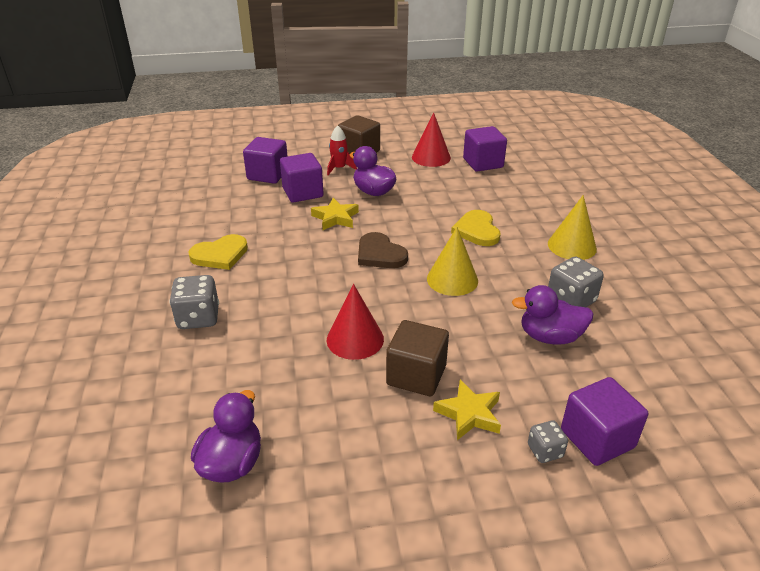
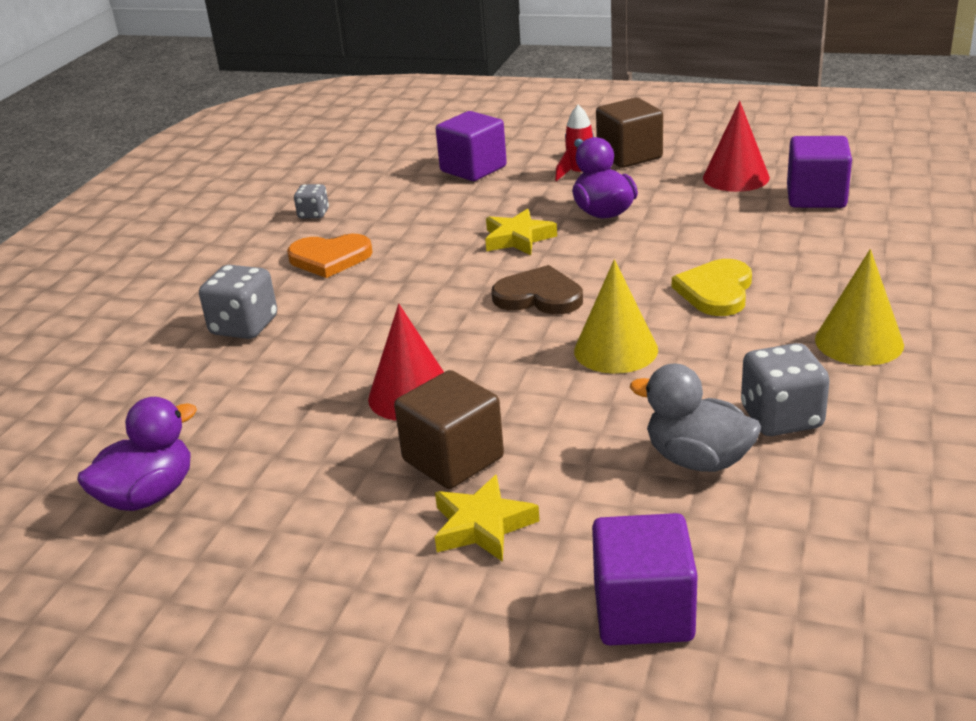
camera: 30 degrees right, 5 degrees down
yellow heart [189,234,248,270] -> orange heart [287,234,373,278]
purple cube [280,153,324,203] -> none
brown heart [358,232,408,268] -> brown heart turned 120 degrees clockwise [491,265,583,314]
purple duck [512,285,593,345] -> grey duck [630,364,761,472]
grey dice [528,420,568,463] -> grey dice moved to [294,184,329,219]

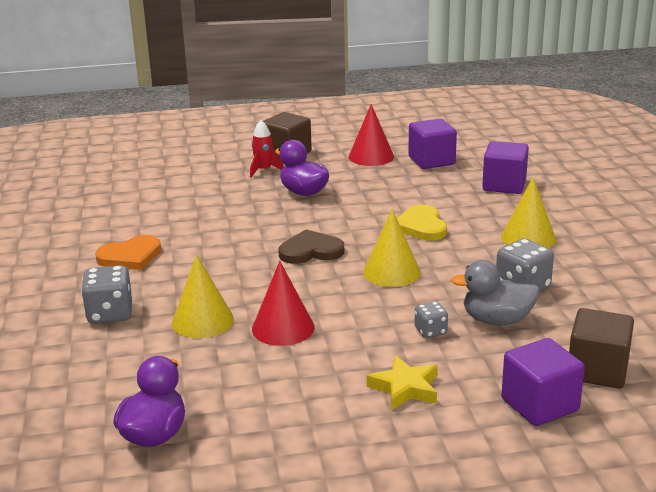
camera: 30 degrees left, 5 degrees down
grey dice [294,184,329,219] -> grey dice moved to [415,301,448,338]
brown cube [394,370,504,489] -> brown cube moved to [569,308,634,389]
purple cube [436,111,507,181] -> purple cube moved to [482,141,529,194]
yellow star [485,209,557,255] -> none
none -> yellow cone [172,254,234,338]

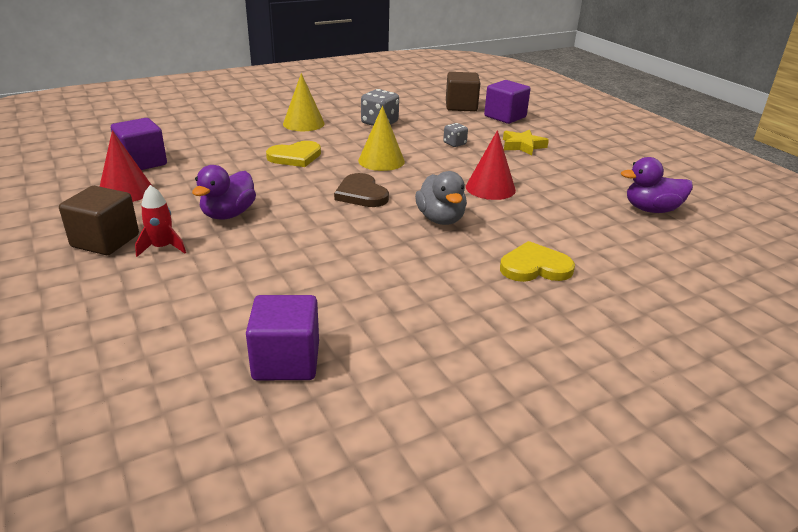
camera: 110 degrees left, 5 degrees up
grey dice [81,265,133,324] -> yellow heart [500,241,575,282]
orange heart [95,235,161,270] -> none
yellow cone [172,254,234,338] -> none
grey duck [451,260,540,325] -> grey duck moved to [415,171,467,225]
purple cube [482,141,529,194] -> purple cube moved to [246,295,319,380]

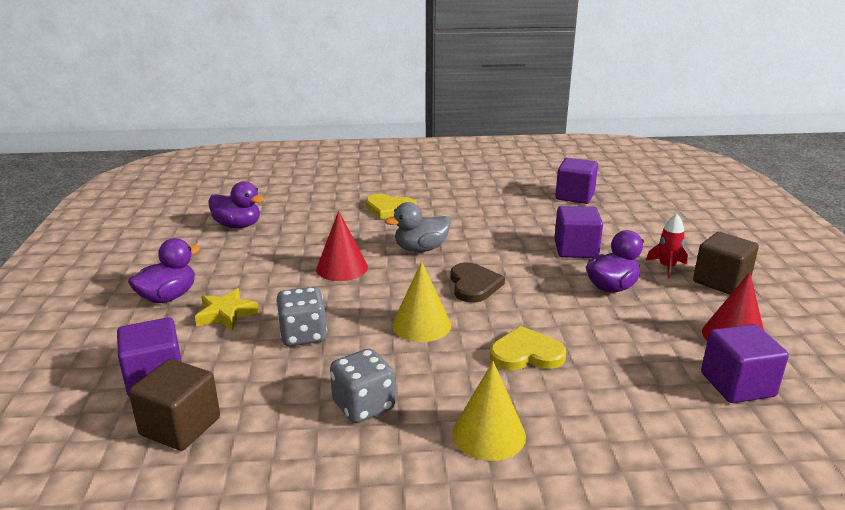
camera: 155 degrees left, 5 degrees down
grey duck [415,171,467,225] -> grey duck turned 120 degrees counterclockwise [385,202,451,252]
grey dice [443,123,468,147] -> grey dice [276,287,327,346], size x1.72
none -> purple duck [128,238,200,303]
none -> purple cube [554,206,603,258]

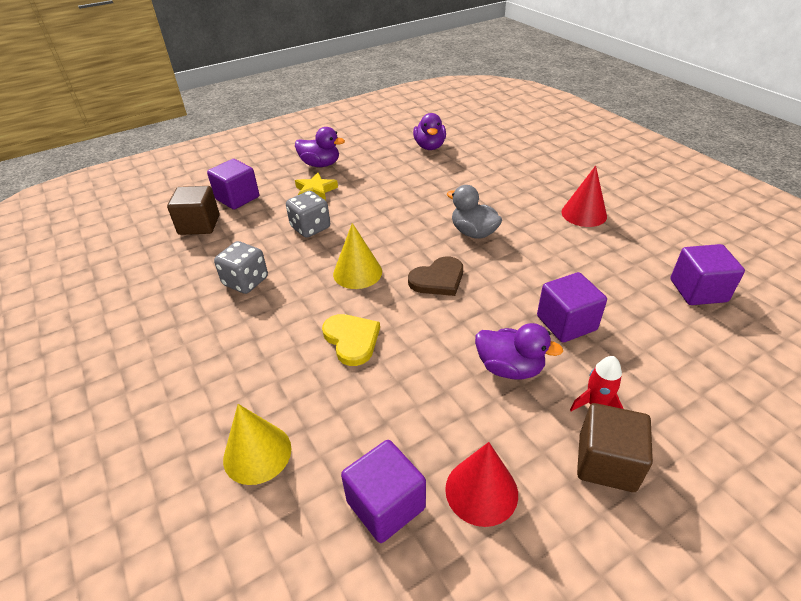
camera: 65 degrees right, 15 degrees up
red cone [316,211,368,281] -> red cone moved to [561,165,607,227]
yellow heart [366,194,417,219] -> none
yellow cone [452,361,526,461] -> yellow cone moved to [223,404,292,485]

